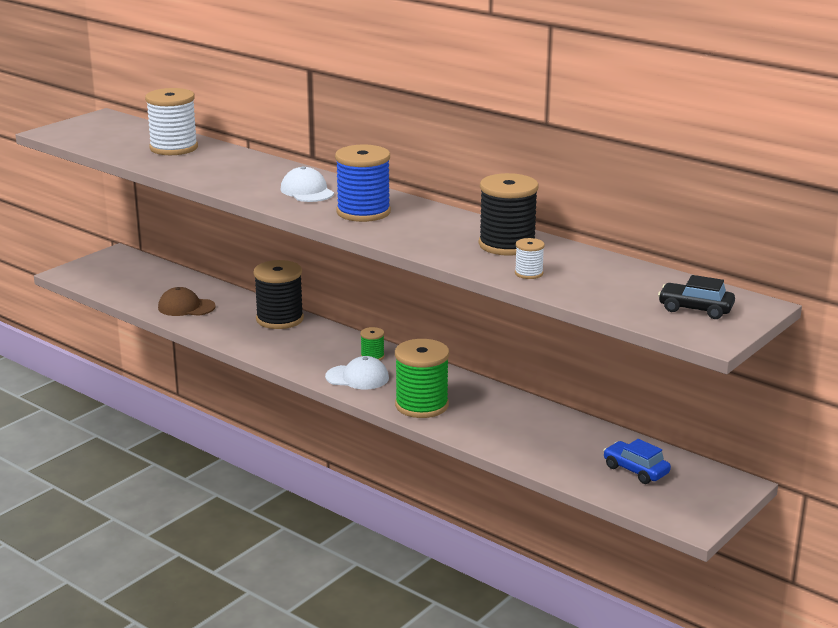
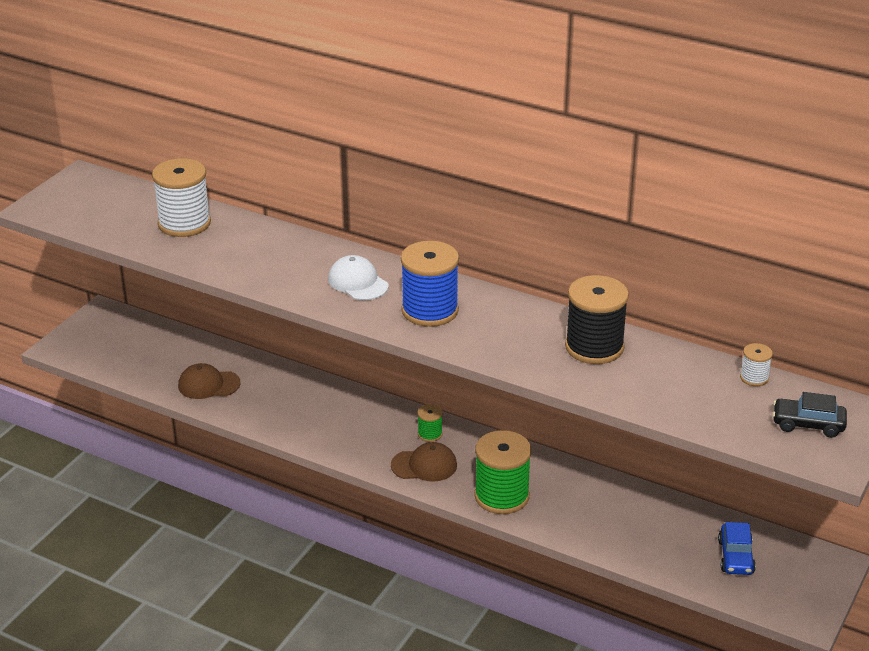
camera: 10 degrees left, 10 degrees up
black spool [253,260,304,329] -> none
white cap [325,356,389,389] -> brown cap [391,442,457,482]
white spool [515,238,545,279] -> white spool moved to [740,343,773,386]
blue car [603,439,671,484] -> blue car turned 120 degrees counterclockwise [718,522,756,575]

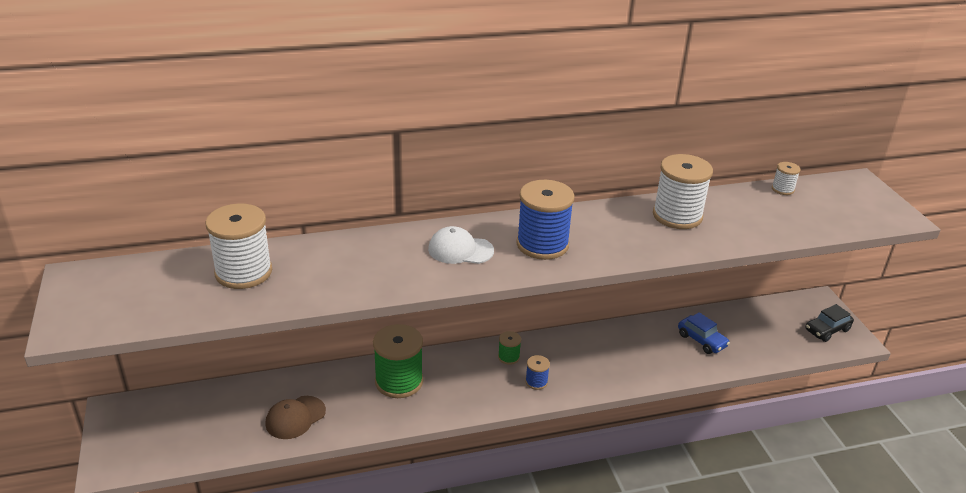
camera: 45 degrees left, 0 degrees up
brown cap [391,442,457,482] -> blue spool [525,355,550,390]
green spool [474,430,532,514] -> green spool moved to [373,324,423,398]
black spool [565,275,629,364] -> white spool [653,154,713,229]
blue car [718,522,756,575] -> blue car moved to [678,312,730,354]
black car [773,392,847,438] -> black car moved to [806,304,854,342]

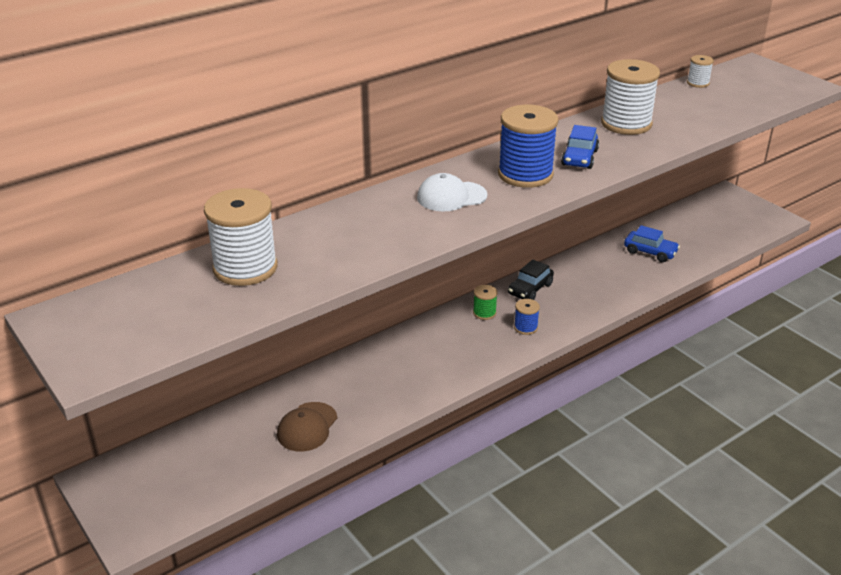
camera: 20 degrees left, 0 degrees up
green spool [373,324,423,398] -> none
black car [806,304,854,342] -> black car moved to [508,259,554,300]
none -> blue car [561,125,599,169]

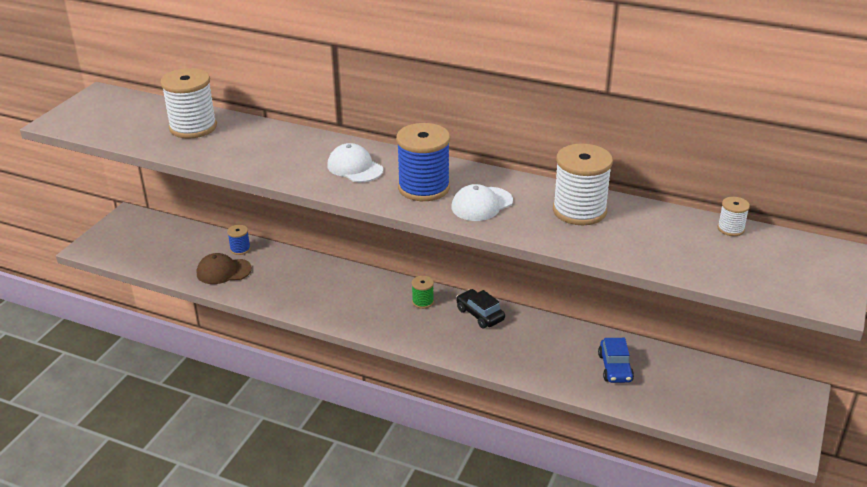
camera: 60 degrees right, 0 degrees up
black car [508,259,554,300] -> black car turned 45 degrees clockwise [456,289,505,328]
blue spool [514,299,540,335] -> blue spool moved to [227,225,251,255]
blue car [561,125,599,169] -> white cap [451,184,513,221]

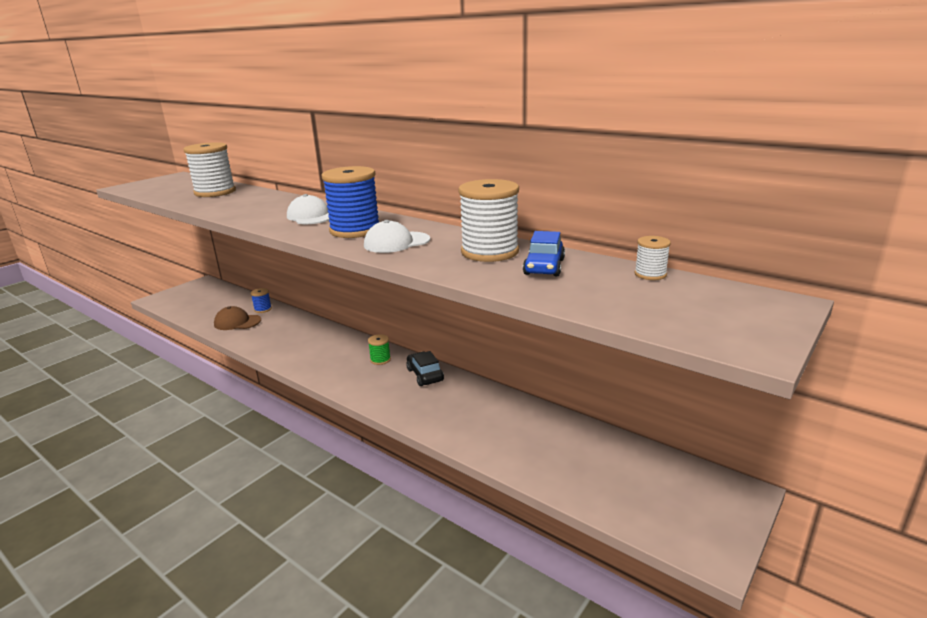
camera: 15 degrees right, 10 degrees down
blue car [598,338,634,383] -> blue car moved to [523,231,565,276]

